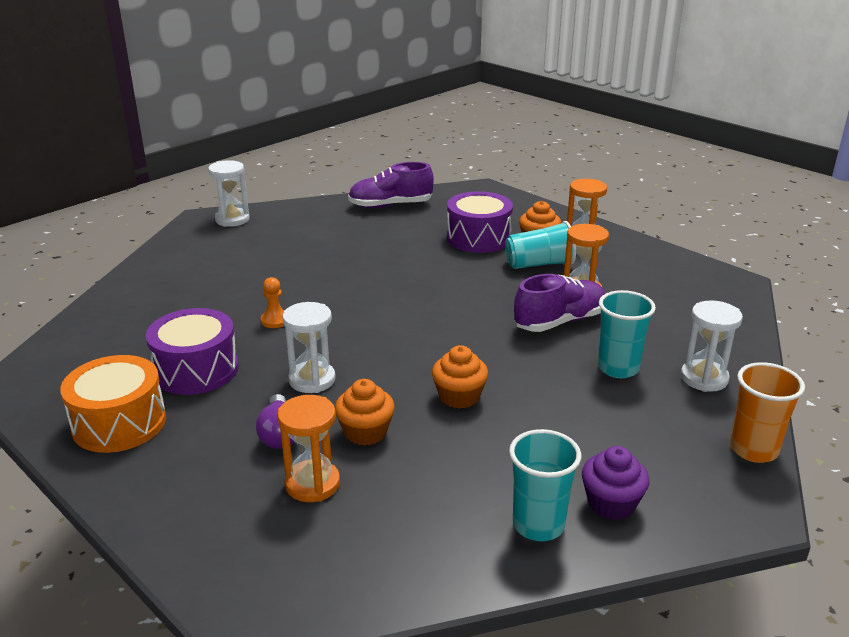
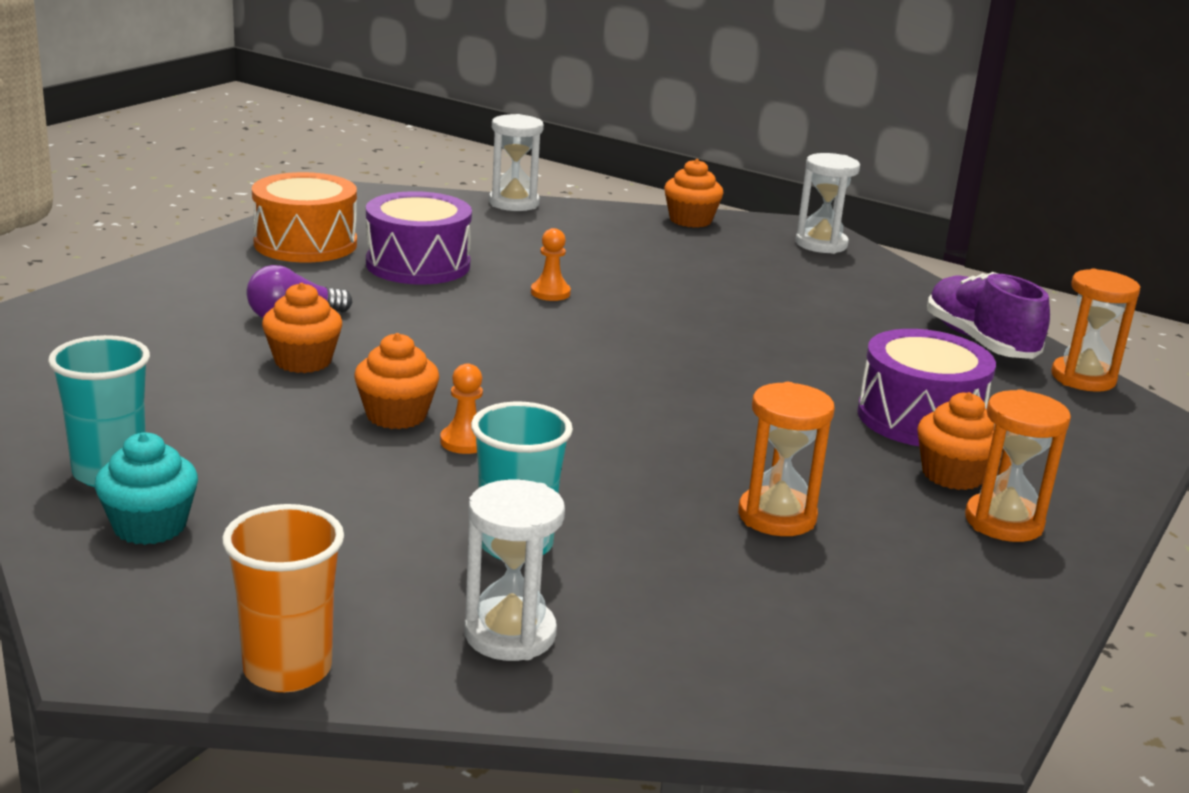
camera: 75 degrees right, 5 degrees down
orange hourglass [277,395,340,502] -> orange hourglass moved to [1052,269,1140,392]
white hourglass [282,302,336,393] -> white hourglass moved to [489,114,544,211]
turquoise cup [505,221,576,269] -> none
purple shoe [514,274,605,332] -> none
purple cupcake [582,446,649,520] -> turquoise cupcake [94,432,198,545]
none -> orange pawn [440,363,483,454]
none -> orange cupcake [664,159,724,228]

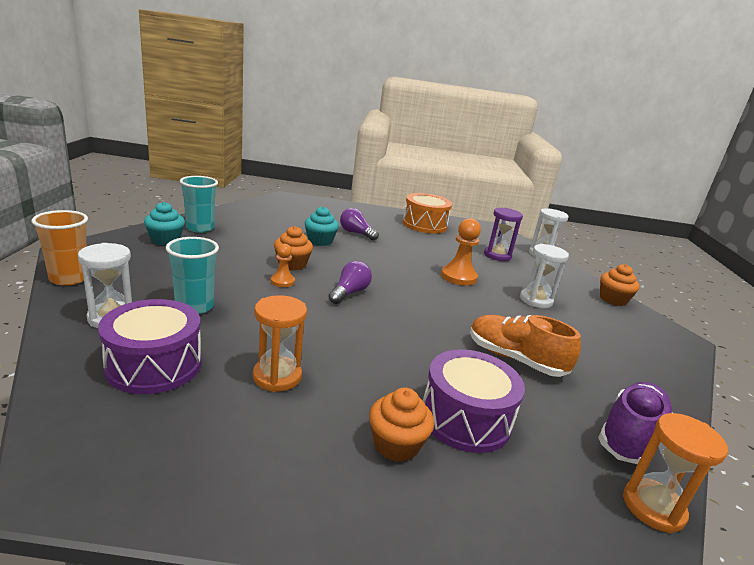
camera: 60 degrees right, 0 degrees up
orange cupcake [262,283,342,373] -> turquoise cupcake [305,206,339,246]
purple drum [366,191,472,284] -> purple drum moved to [98,299,201,394]
orange pawn [531,228,571,301] -> orange pawn [441,218,481,286], size x1.71
white hourglass [795,153,860,254] -> white hourglass moved to [520,244,569,308]
orange hourglass [965,389,1071,542] -> none
none -> purple light bulb [328,261,372,304]
none -> orange shoe [470,315,581,377]
none -> purple hourglass [484,208,523,261]

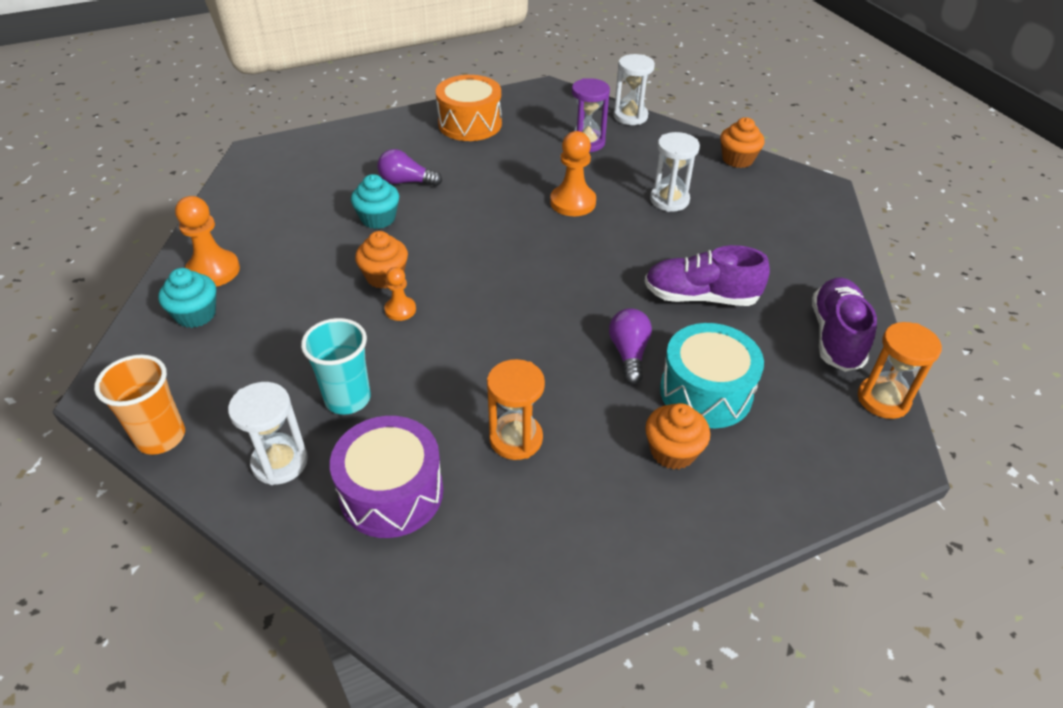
camera: 25 degrees left, 20 degrees up
turquoise cup [180,176,218,233] -> orange pawn [175,196,240,287]
purple light bulb [328,261,372,304] -> purple light bulb moved to [609,308,652,384]
purple drum [423,349,525,453] -> turquoise drum [660,323,764,428]
orange shoe [470,315,581,377] -> purple shoe [645,245,770,306]

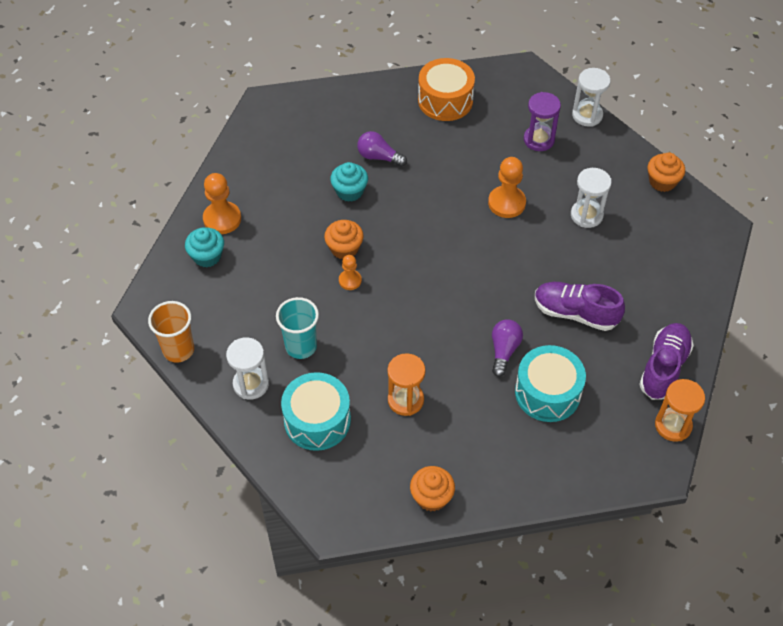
camera: 15 degrees right, 10 degrees up
purple drum [330,416,443,538] -> turquoise drum [281,372,351,451]
orange cupcake [645,403,710,470] -> orange cupcake moved to [410,466,455,512]

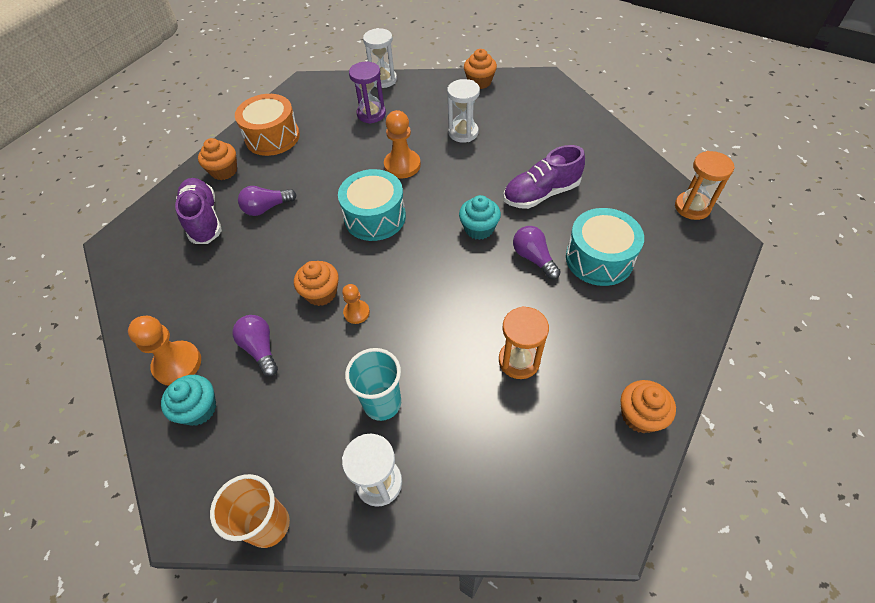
camera: 45 degrees left, 0 degrees up
turquoise drum [281,372,351,451] -> turquoise drum moved to [338,169,406,241]
turquoise cupcake [330,162,368,202] -> turquoise cupcake moved to [459,195,501,240]
purple shoe [639,323,694,400] -> purple shoe moved to [175,178,222,244]
none -> orange cupcake [198,138,237,180]
none -> purple light bulb [232,315,278,377]

